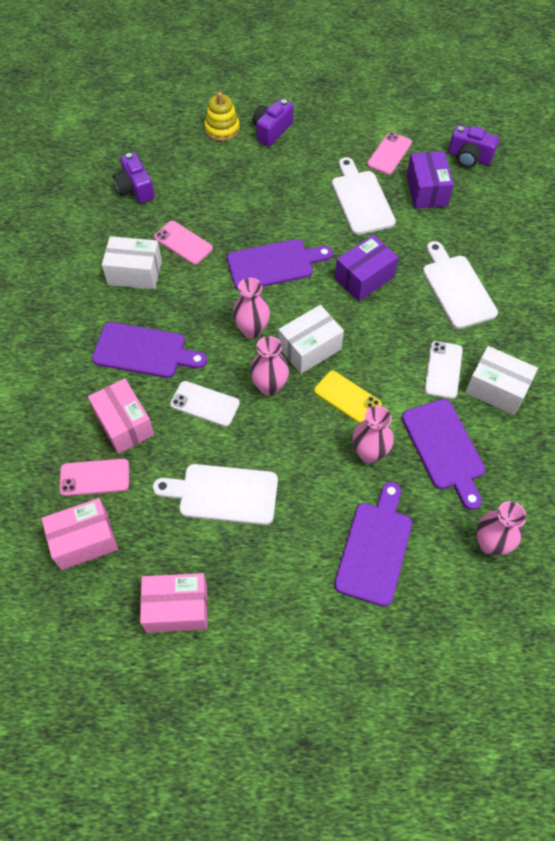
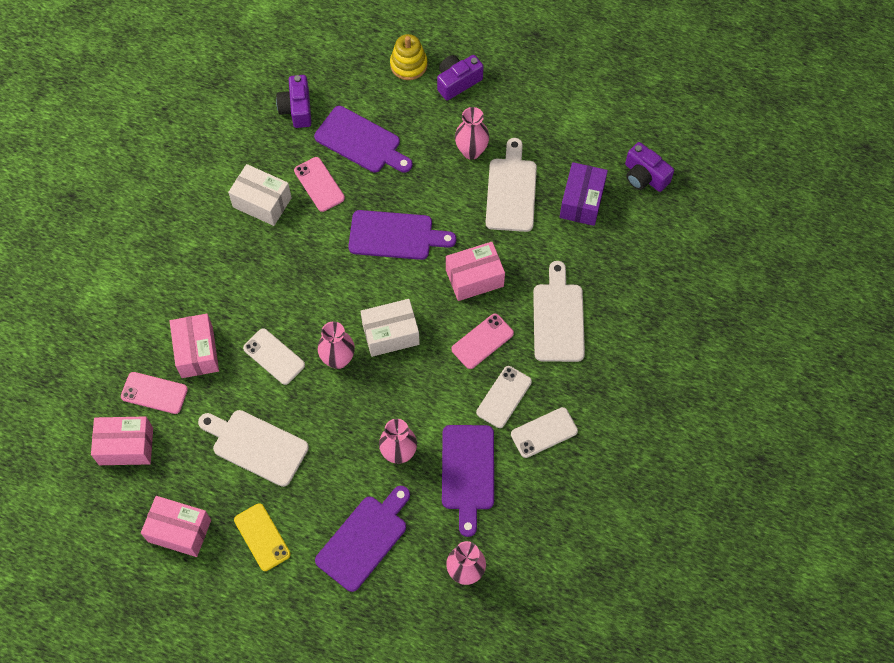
camera: 20 degrees right, 5 degrees up
purple cutting board [92,322,207,378] -> purple cutting board moved to [314,106,412,173]
pink vase [233,278,270,339] -> pink vase moved to [455,107,489,160]
yellow phone [314,371,382,423] -> yellow phone moved to [234,503,291,571]
purple box [335,235,398,301] -> pink box [446,242,505,301]
pink phone [367,132,412,175] -> pink phone moved to [451,314,514,369]
white box [465,346,538,415] -> white phone [511,407,578,458]

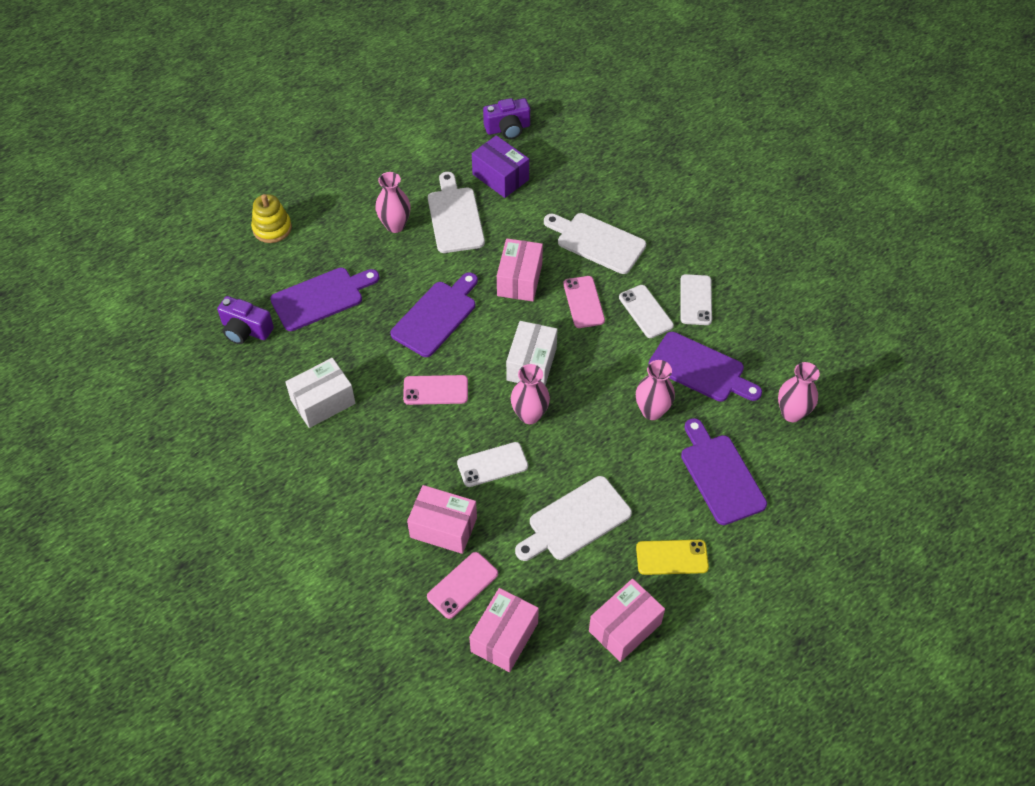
camera: 60 degrees left, 10 degrees down
pink phone [294,157,345,212] -> pink phone moved to [403,375,468,405]
purple camera [437,55,484,100] -> none
white cutting board [486,138,537,232] -> white cutting board turned 45 degrees clockwise [428,172,485,253]

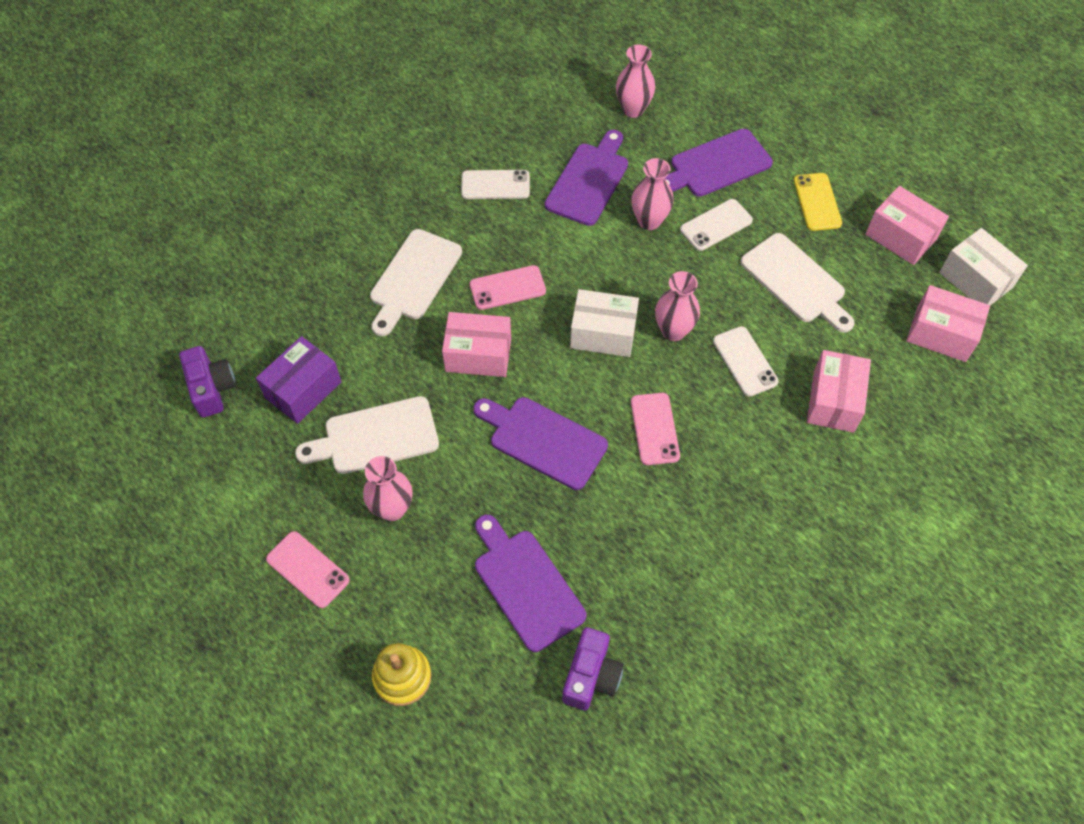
camera: 95 degrees left, 5 degrees up
white box [285,358,356,428] -> white box moved to [939,228,1028,305]
pink phone [427,552,498,619] -> pink phone moved to [266,531,350,608]
white phone [619,285,674,338] -> white phone moved to [680,199,753,251]

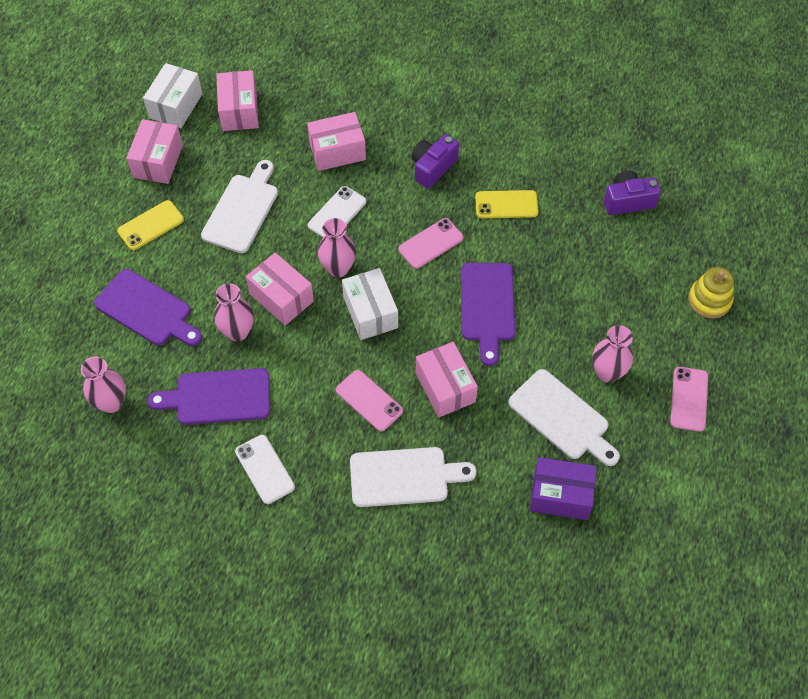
camera: 120 degrees left, 0 degrees up
purple camera [179,346,236,418] -> purple camera moved to [411,134,459,188]
purple cutting board [475,515,586,652] -> none
white phone [680,199,753,251] -> none
none -> pink box [246,252,314,326]
none -> yellow phone [475,190,539,218]

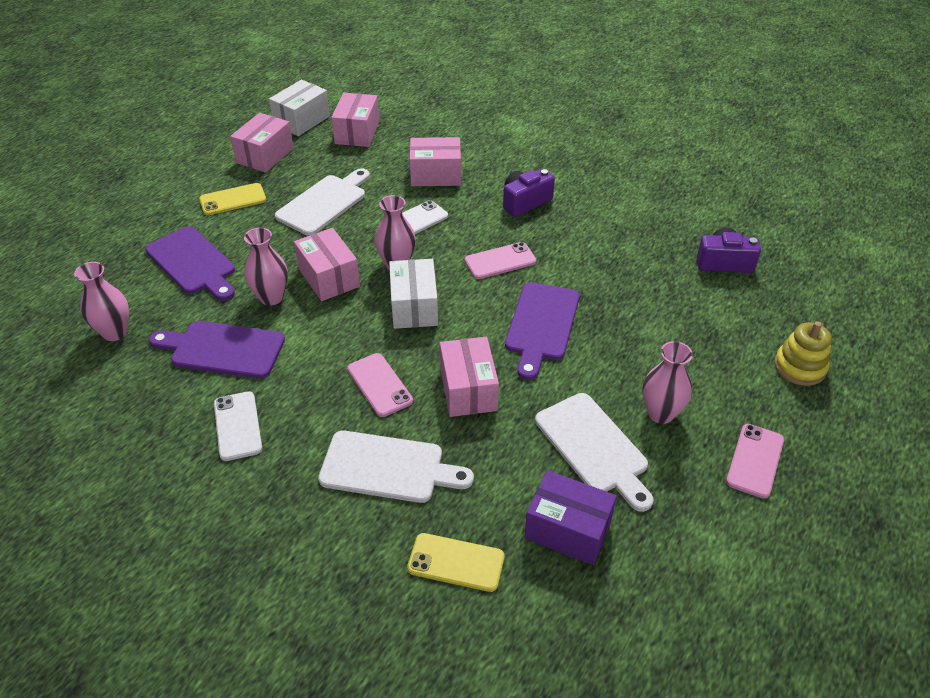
camera: 15 degrees right, 15 degrees down
yellow phone [475,190,539,218] -> yellow phone moved to [407,533,504,592]

